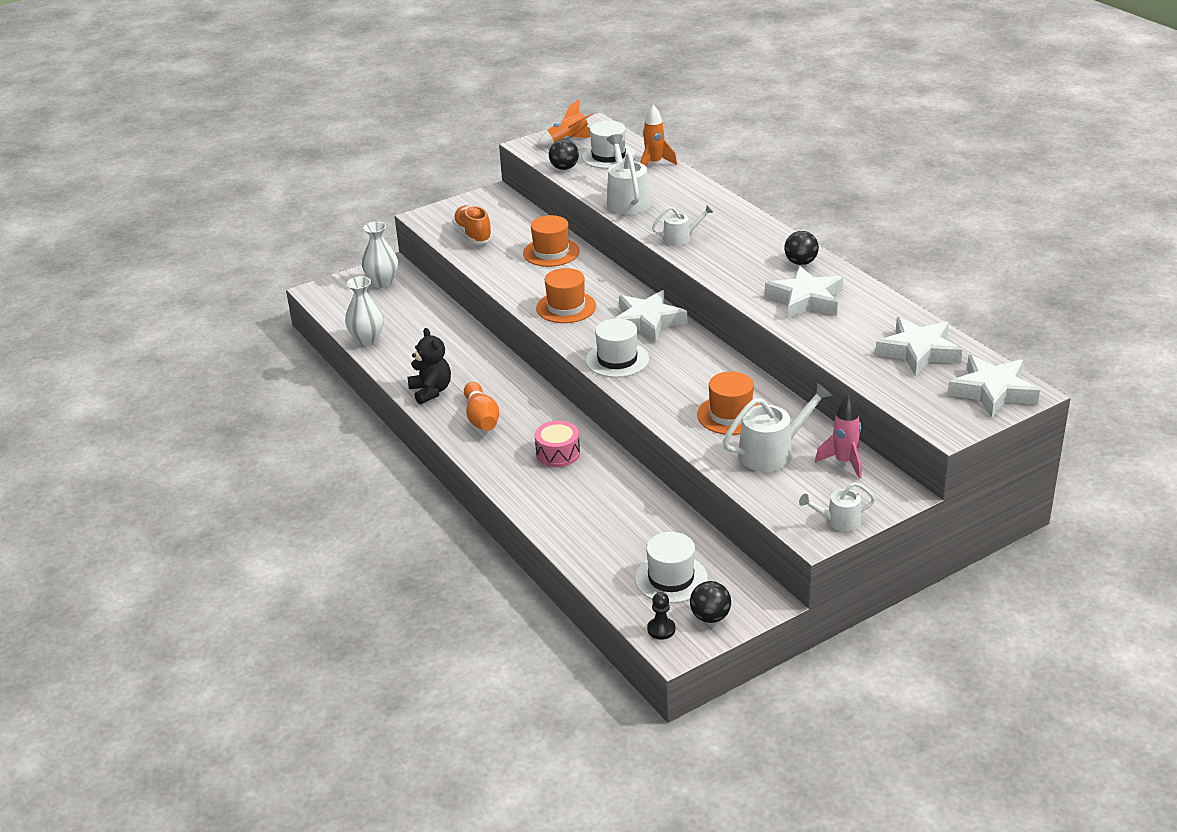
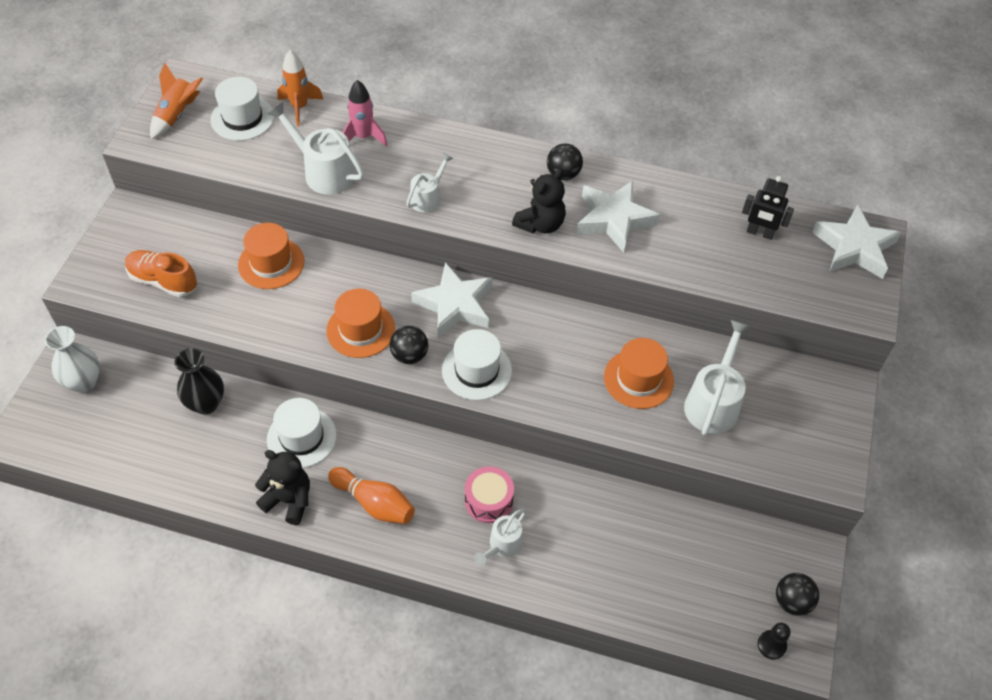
camera: 45 degrees left, 20 degrees up
white vase [345,276,384,346] -> none
black ball [549,139,579,170] -> black ball moved to [390,326,428,364]
white hat [635,532,708,603] -> white hat moved to [267,398,337,468]
white watering can [799,482,875,531] -> white watering can moved to [474,509,526,565]
pink rocket [815,395,862,479] -> pink rocket moved to [342,80,387,146]
white star [875,317,962,376] -> black robot [742,176,794,240]
none -> black vase [175,348,224,414]
none -> black teddy bear [512,168,566,233]

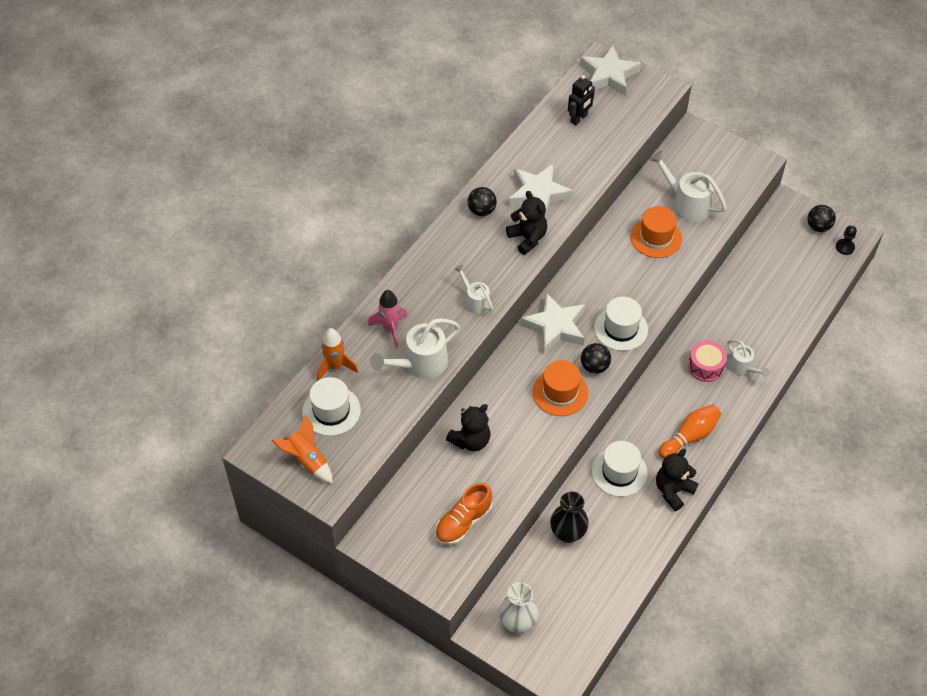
camera: 70 degrees left, 0 degrees up
orange hat [238,223,305,289] -> black teddy bear [446,404,491,451]

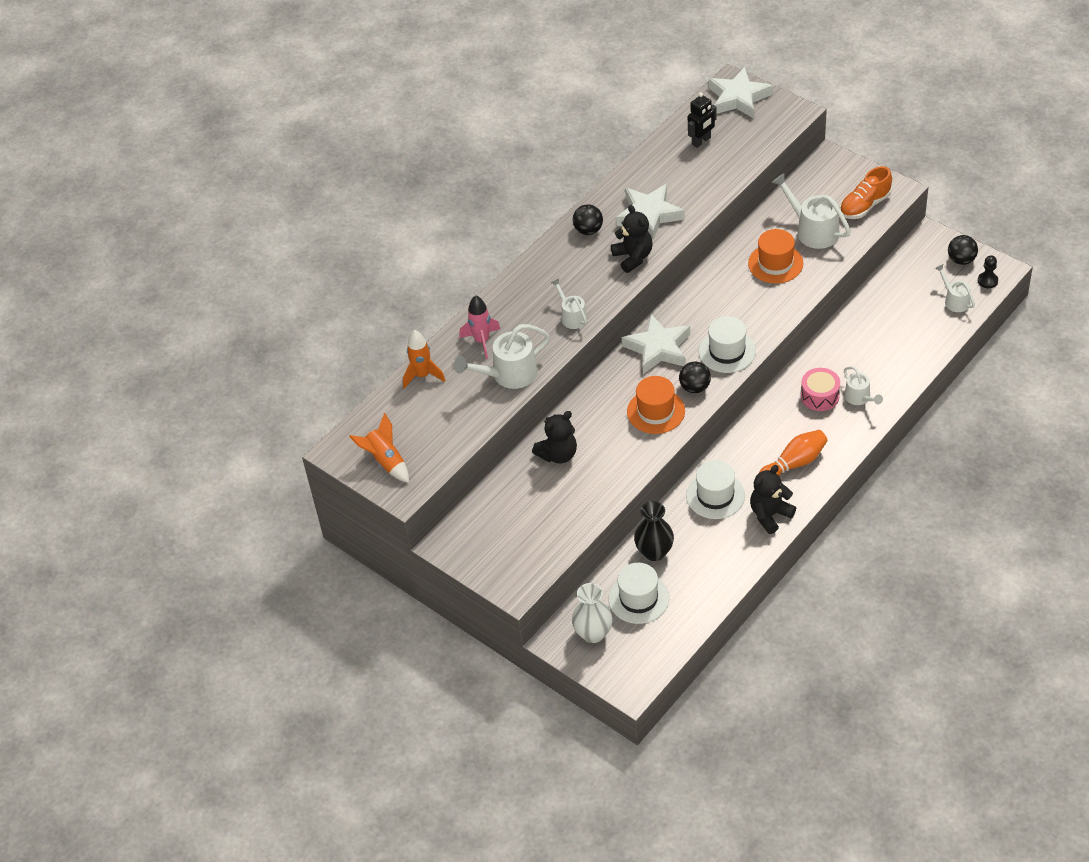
camera: 10 degrees right, 5 degrees down
white hat [302,377,361,436] -> white hat moved to [609,563,669,624]
orange shoe [435,483,492,545] -> orange shoe moved to [840,166,892,219]
none -> white watering can [935,264,975,312]

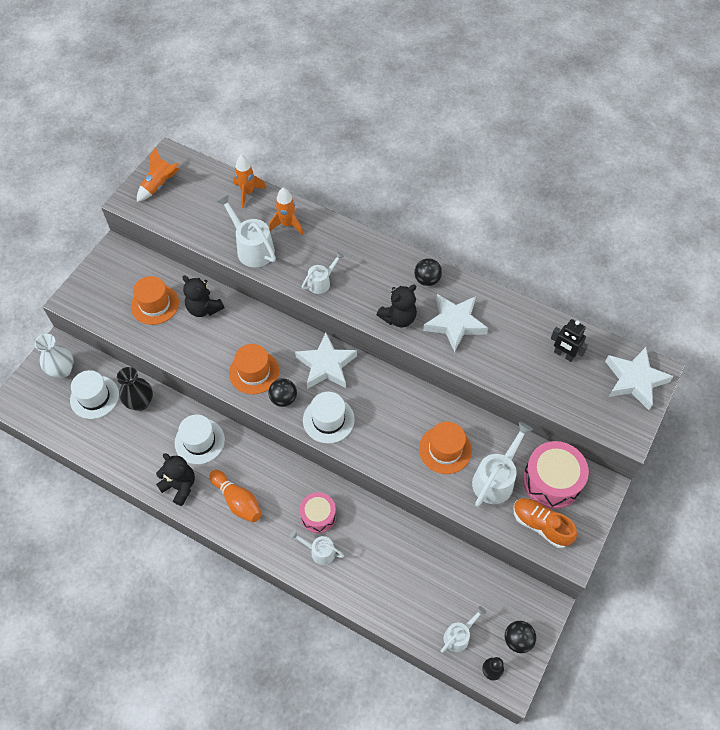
camera: 75 degrees right, 10 degrees up
pink rocket [459,295,500,359] -> orange rocket [269,188,303,235]
white watering can [844,366,883,405] -> white watering can turned 60 degrees clockwise [290,530,344,565]
none -> orange hat [131,276,179,325]
none -> pink drum [523,441,589,509]

